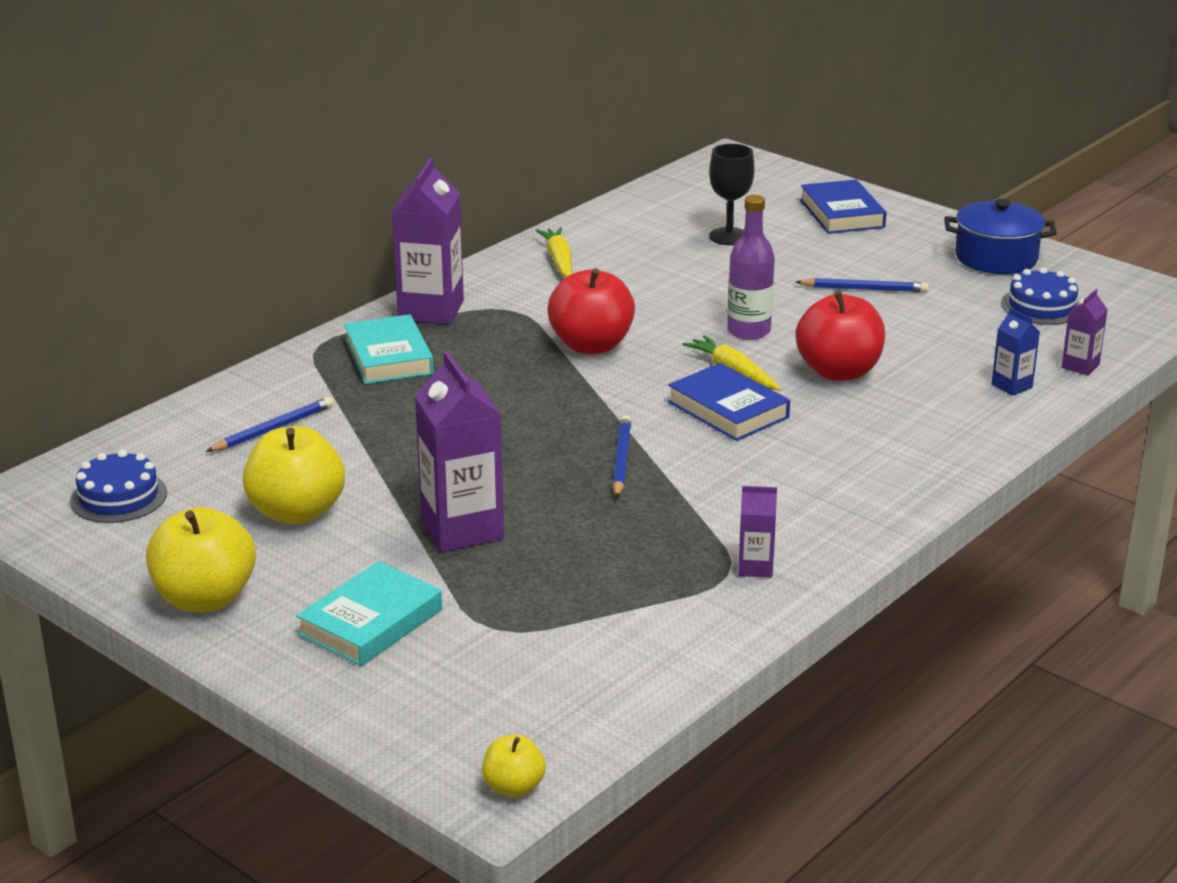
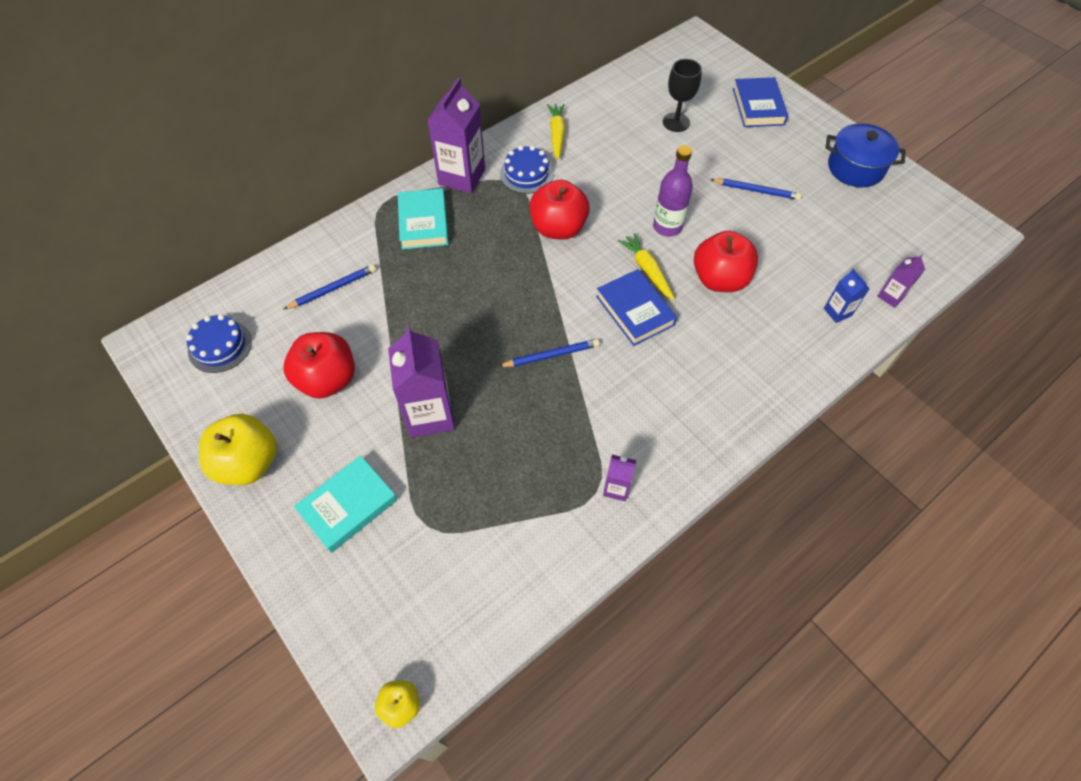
camera: 10 degrees right, 30 degrees up
yellow apple [243,426,345,524] -> red apple [284,332,355,399]
blue pencil [613,415,631,498] -> blue pencil turned 60 degrees clockwise [498,339,600,367]
blue cake [1001,268,1079,325] -> blue cake moved to [500,146,554,194]

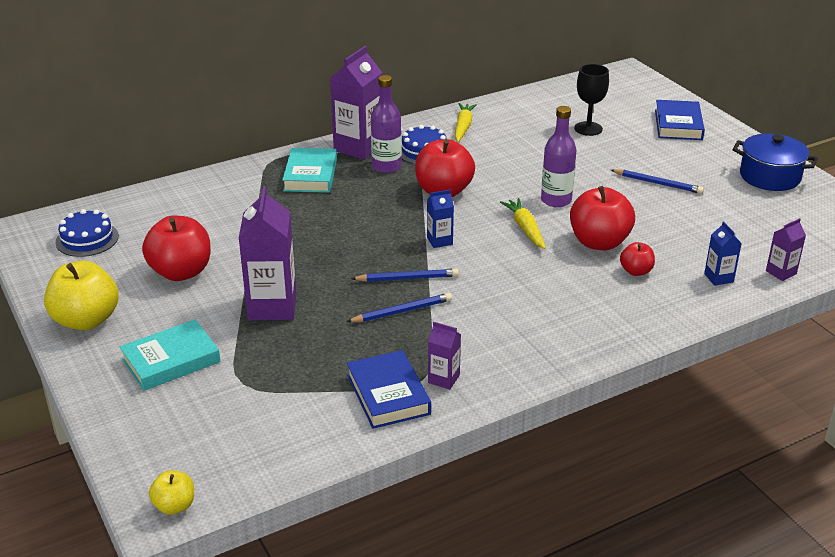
camera: 10 degrees right, 25 degrees down
blue pencil [283,265,376,310] -> blue pencil moved to [346,293,452,322]
blue book [596,269,677,346] -> blue book moved to [347,350,431,429]
none -> purple bottle [371,75,402,173]
none -> blue carton [427,190,454,248]
none -> red apple [620,242,655,276]

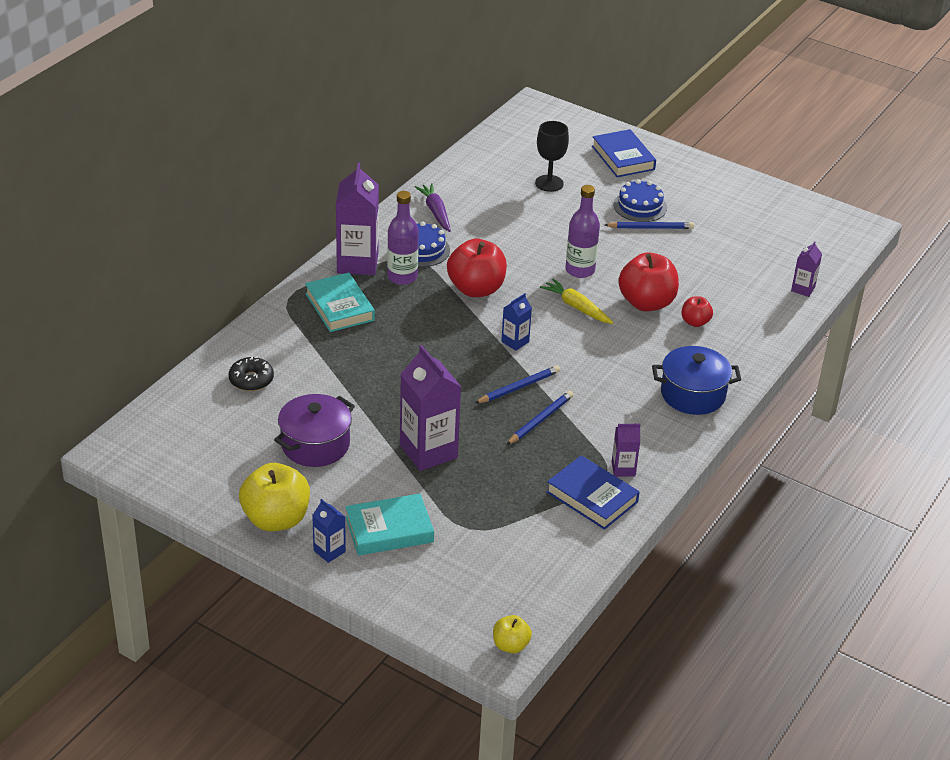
camera: 30 degrees left, 5 degrees up
blue cake [56,209,119,257] -> blue cake moved to [613,179,667,222]
turquoise book [119,320,221,391] -> turquoise book turned 45 degrees clockwise [346,494,434,556]
red apple [142,216,211,281] -> purple pot [274,394,355,467]
yellow carrot [455,103,477,142] -> purple carrot [415,183,451,232]
blue carton [704,221,742,286] -> blue carton moved to [312,499,346,563]
blue pot [733,133,818,191] -> blue pot moved to [652,346,741,415]
none -> black donut [229,356,274,391]

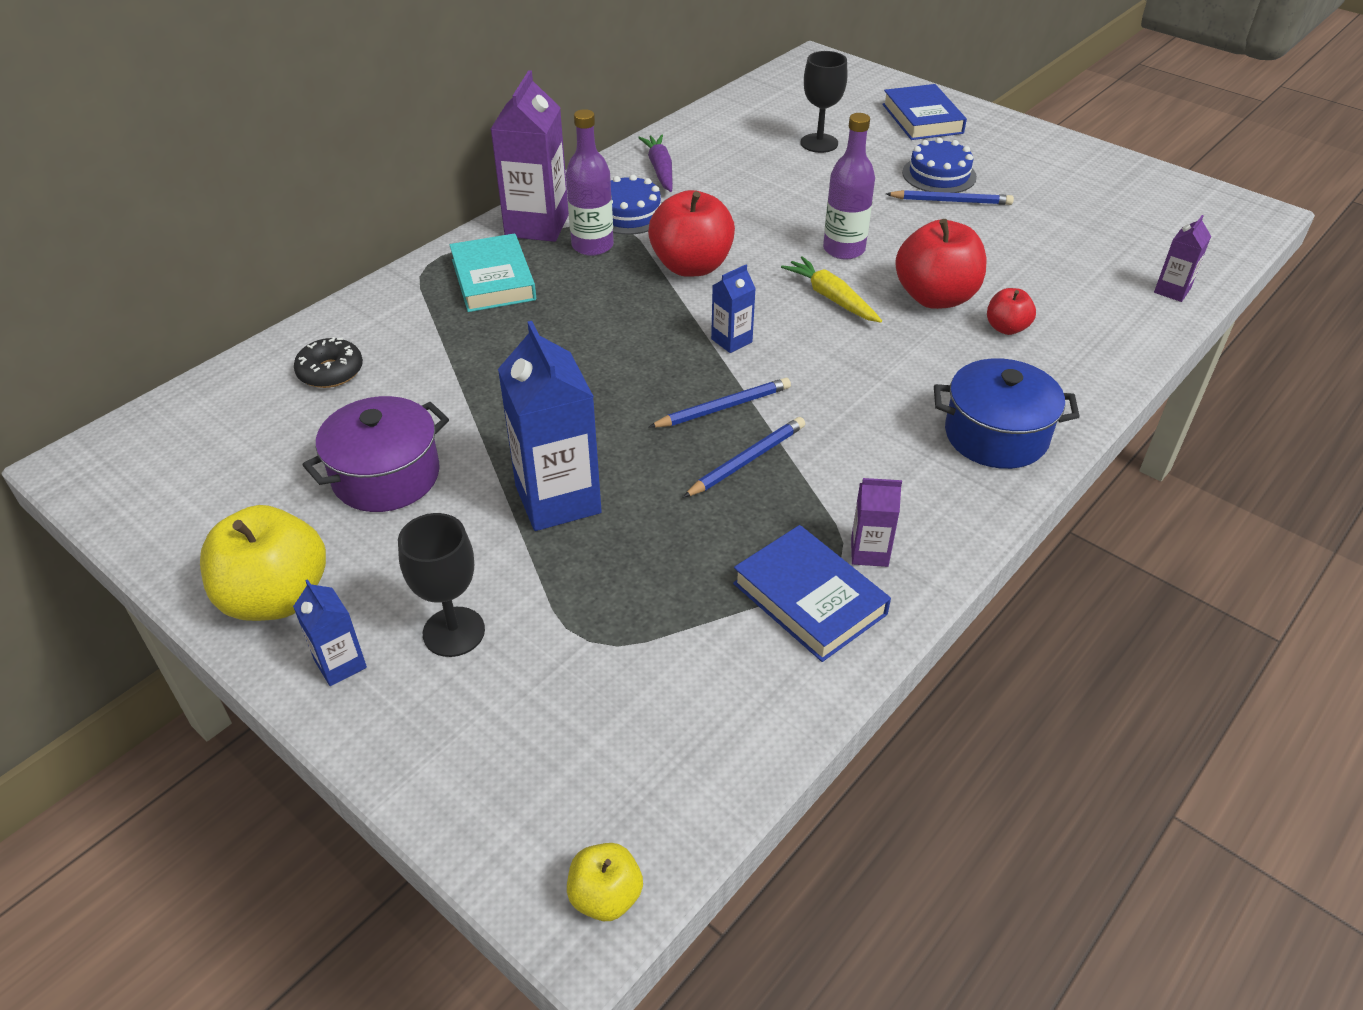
camera: 10 degrees right, 5 degrees up
turquoise book [346,494,434,556] -> black goblet [398,513,485,657]
purple carton [400,345,461,471] -> blue carton [498,321,602,531]

